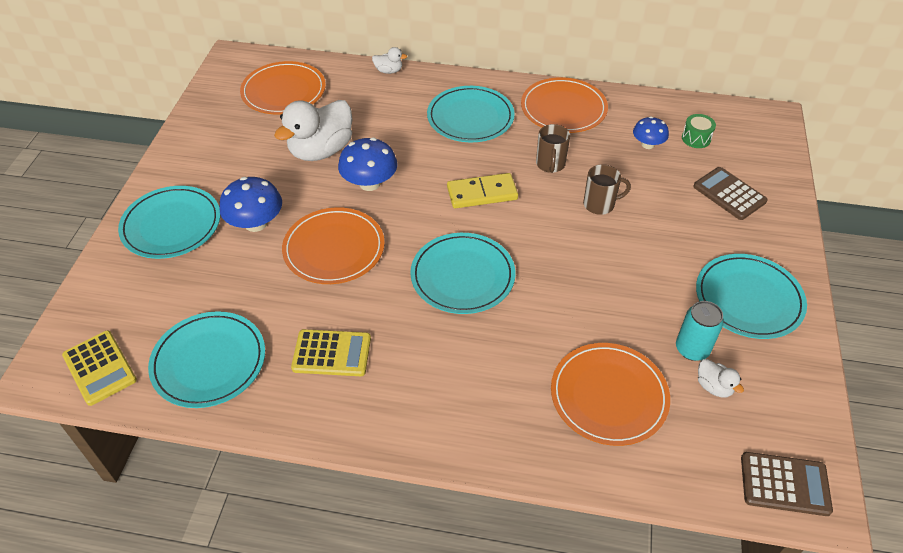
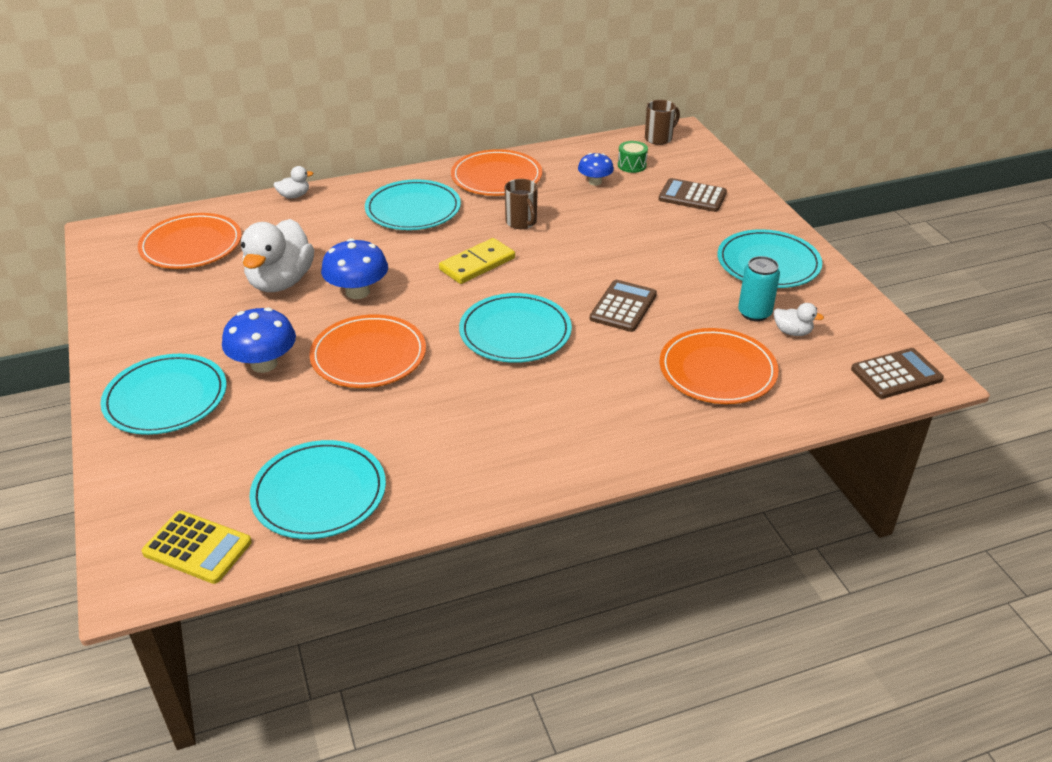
camera: 30 degrees left, 10 degrees down
yellow calculator [291,329,371,376] -> none
brown mug [583,164,631,215] -> brown mug moved to [645,100,680,145]
none -> brown calculator [590,280,657,332]

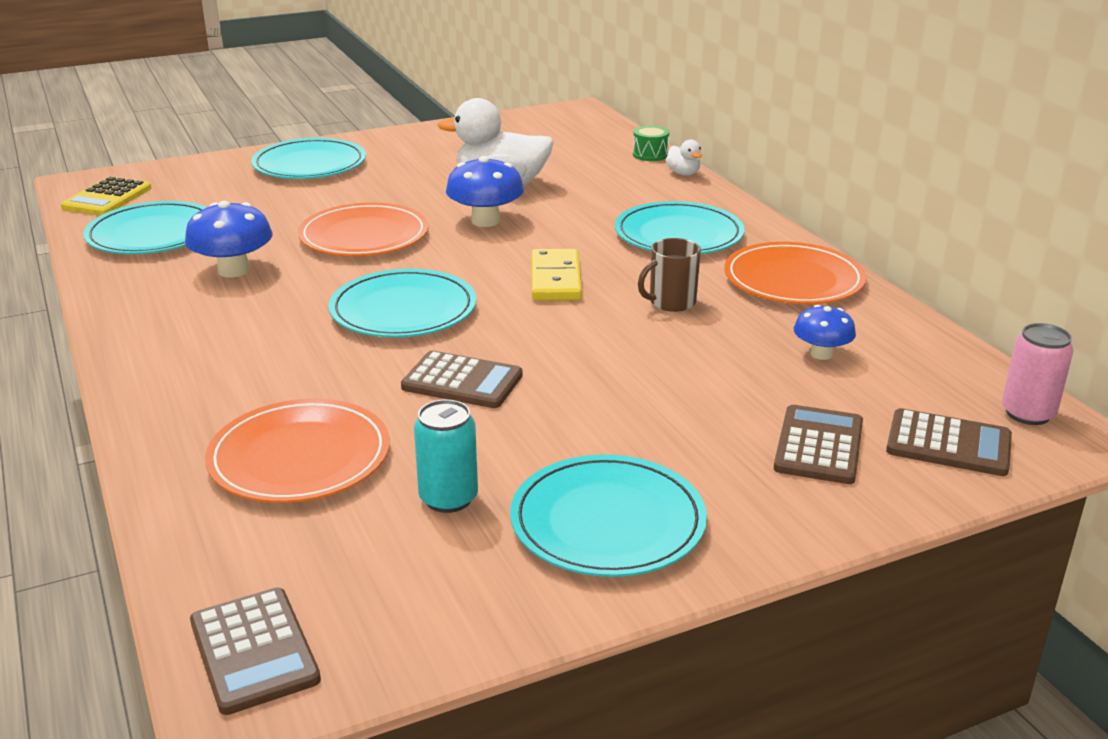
camera: 85 degrees right, 10 degrees down
orange plate [138,213,242,269] -> none
blue mushroom [222,307,296,373] -> blue mushroom moved to [185,201,273,277]
yellow domino [439,238,515,284] -> yellow domino turned 45 degrees clockwise [531,249,582,301]
green drum [618,141,648,173] -> green drum moved to [633,126,669,161]
brown mug [645,100,680,145] -> pink can [1002,323,1074,425]
white duck [774,303,824,336] -> none
none -> brown calculator [886,408,1012,476]

